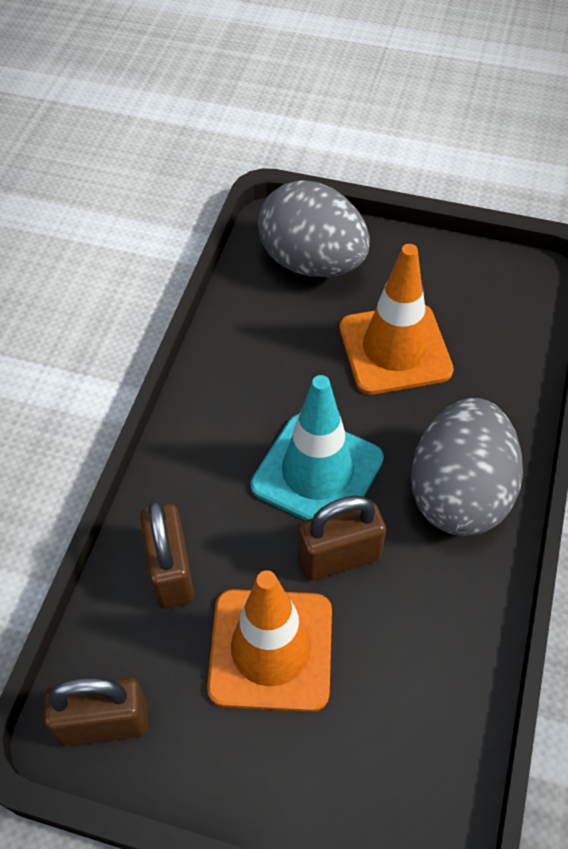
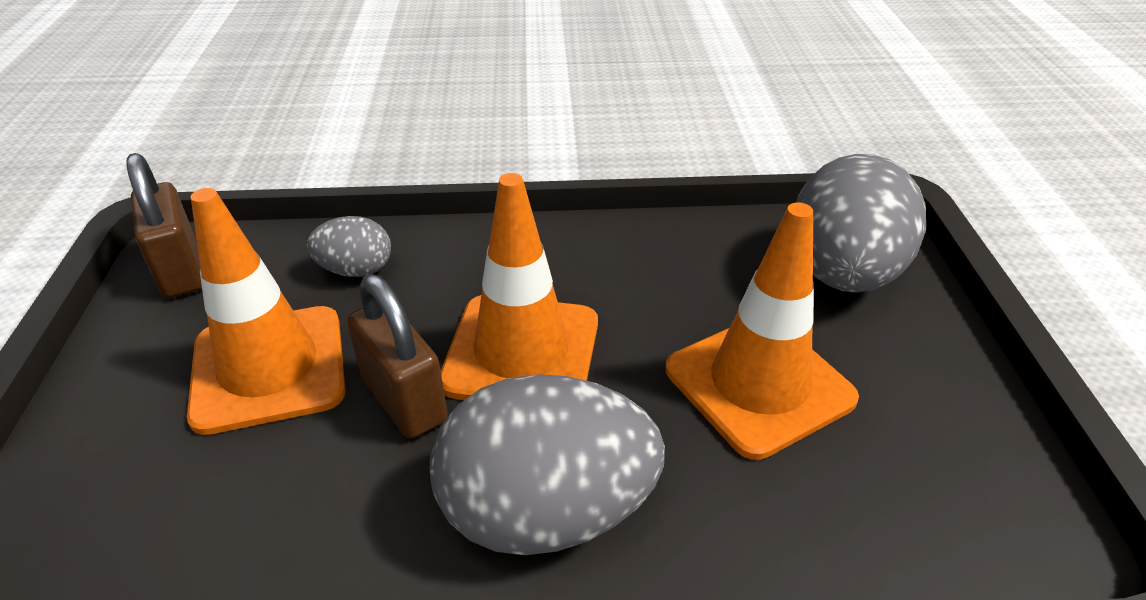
camera: 70 degrees right, 15 degrees down
brown padlock [140,499,194,609] -> grey egg [307,216,391,277]
turquoise traffic cone [251,375,384,520] -> orange traffic cone [441,173,598,400]

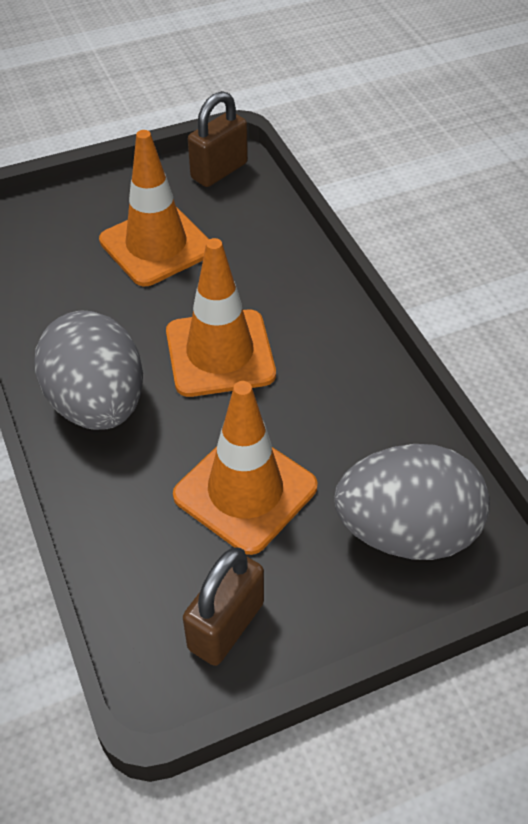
camera: 70 degrees right, 10 degrees up
grey egg [307,216,391,277] -> none
brown padlock [347,275,448,439] -> brown padlock moved to [183,548,264,666]

